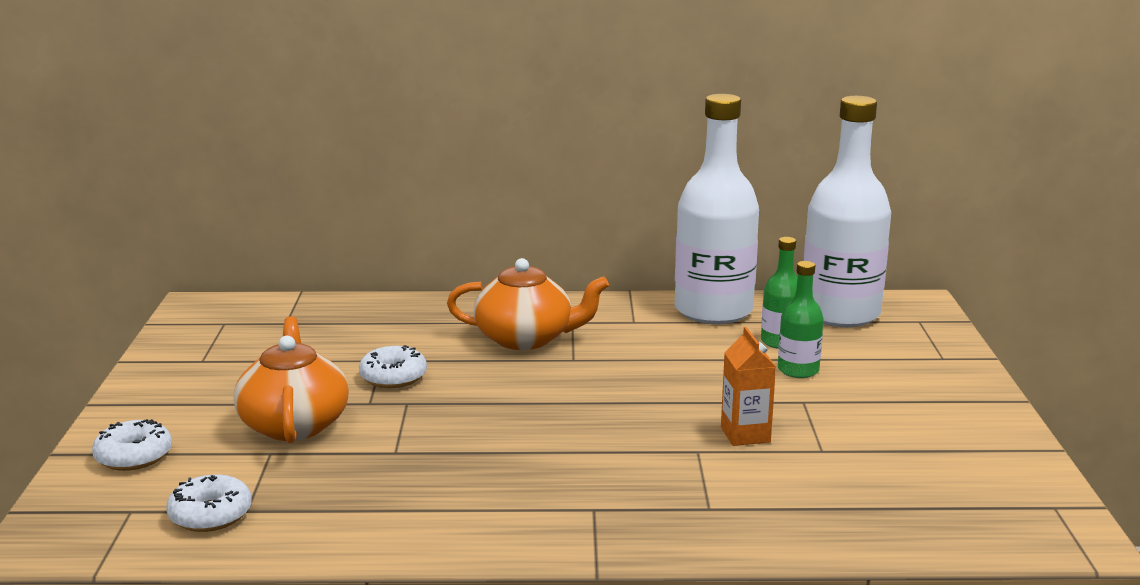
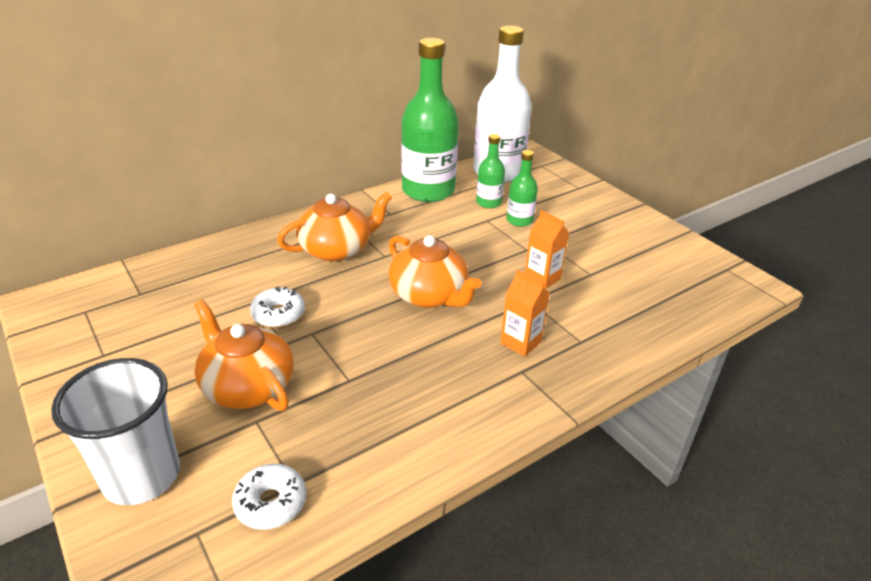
camera: 35 degrees left, 15 degrees up
white donut [92,419,172,471] -> white cup [51,358,180,505]
white bottle [675,94,759,324] -> green bottle [401,38,458,202]
none -> orange teapot [389,235,481,308]
none -> orange carton [500,270,550,357]

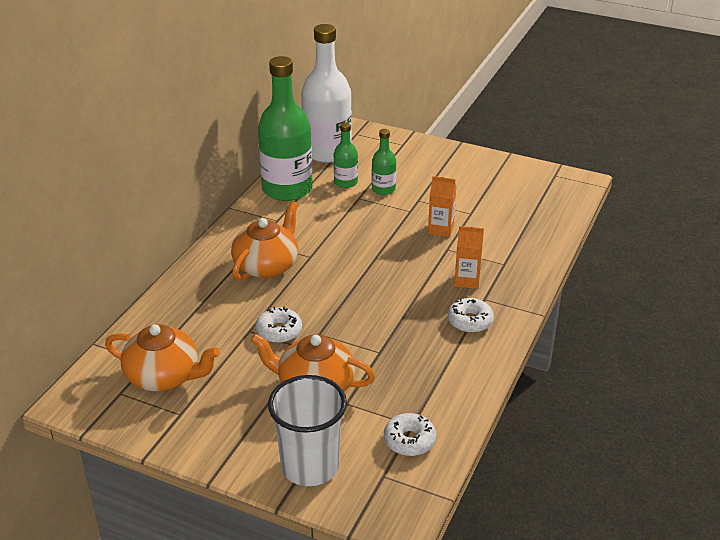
camera: 30 degrees left, 0 degrees up
orange teapot [389,235,481,308] -> orange teapot moved to [105,324,220,391]
none -> white donut [448,298,494,333]

